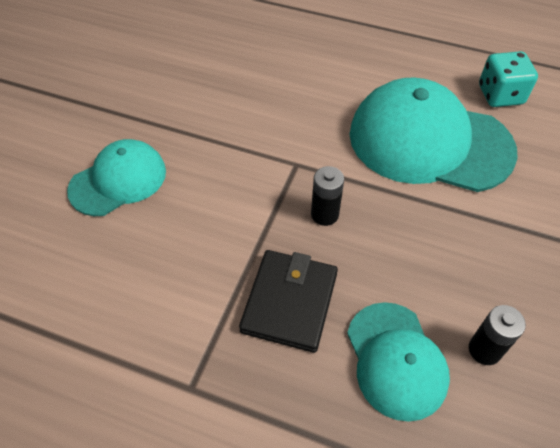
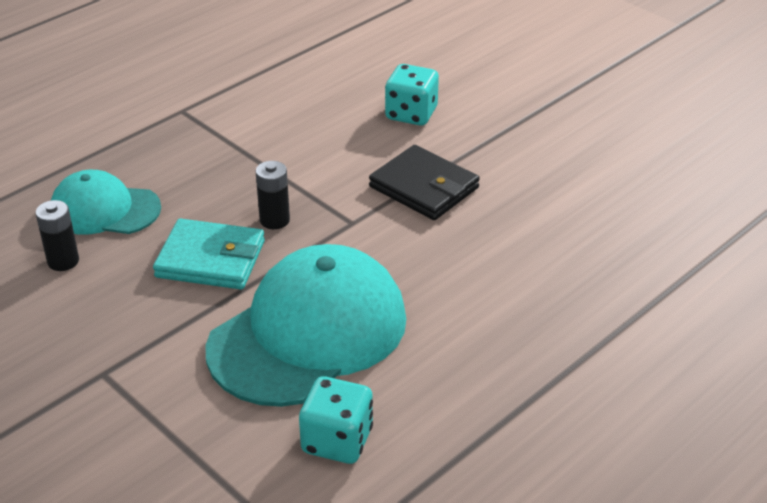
camera: 115 degrees right, 15 degrees down
turquoise cap [67,139,166,216] -> turquoise dice [385,64,439,126]
black wallet [239,250,338,353] -> black wallet moved to [369,145,480,220]
none -> turquoise wallet [153,219,265,289]

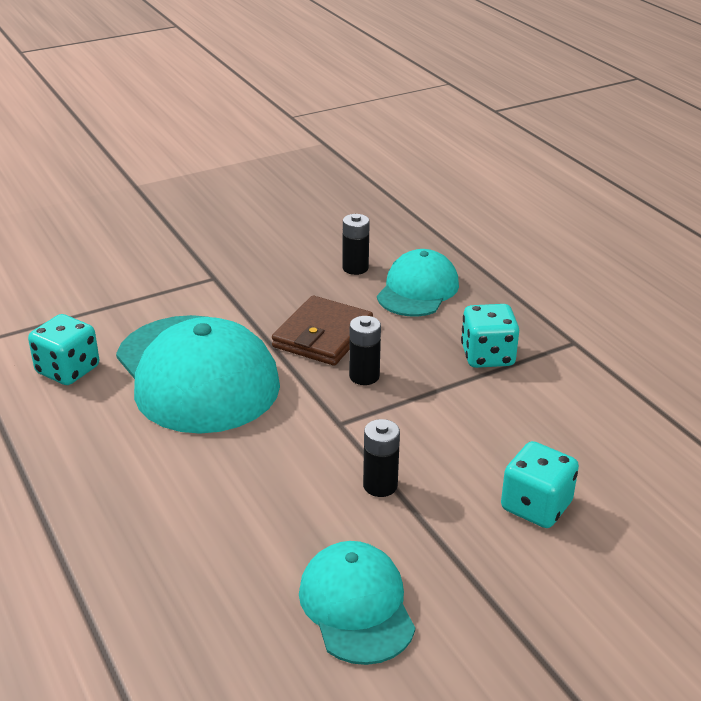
camera: 105 degrees right, 5 degrees down
turquoise wallet [153,219,265,289] -> brown wallet [272,296,373,366]
black wallet [369,145,480,220] -> black battery [363,419,400,497]
none -> turquoise cap [299,541,415,665]
none -> turquoise dice [461,304,519,368]

